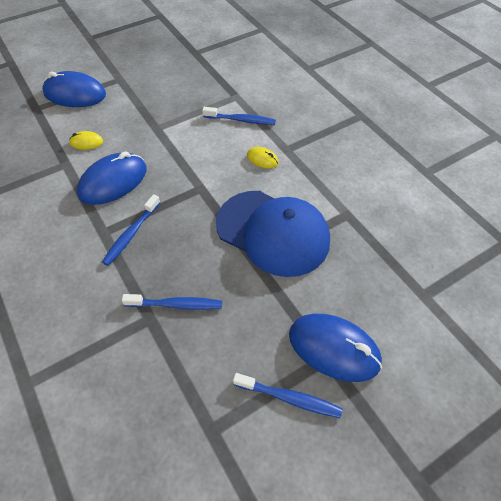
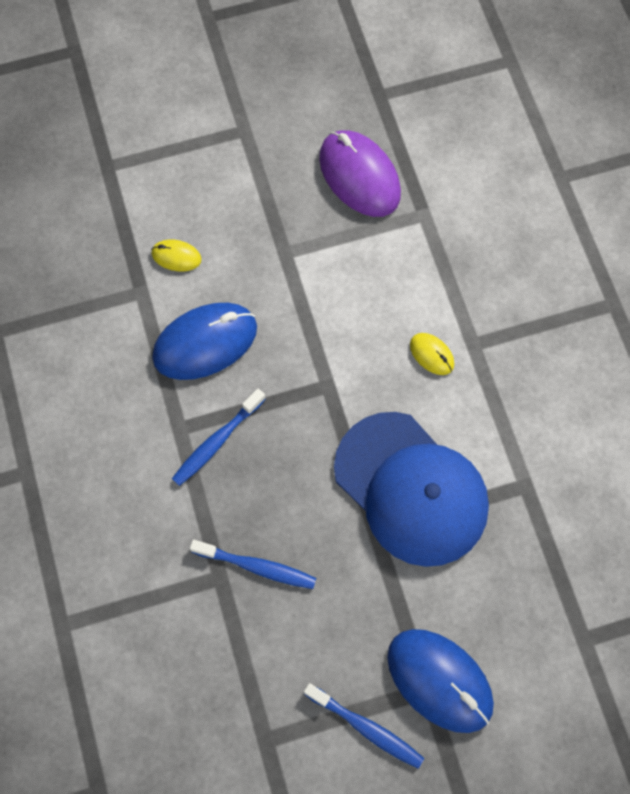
camera: 15 degrees right, 15 degrees up
blue mouse [42,71,106,107] -> none
blue toothbrush [202,107,276,125] -> none
none -> purple mouse [319,130,401,217]

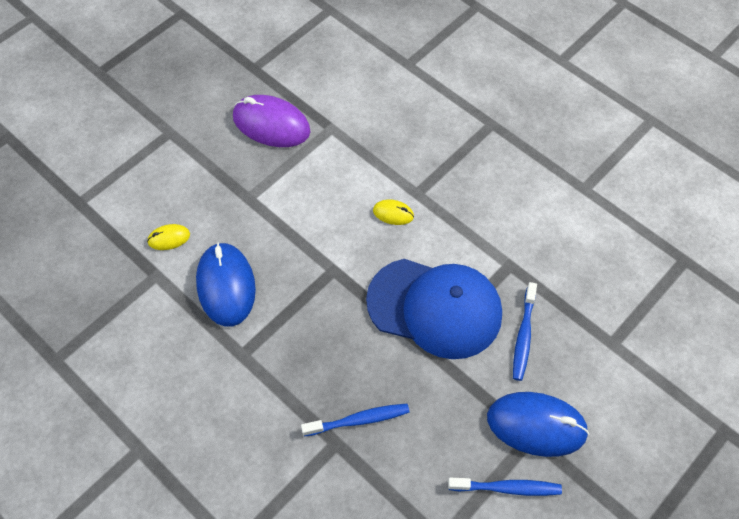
camera: 30 degrees left, 10 degrees down
blue mouse [152,303,257,380] -> blue mouse turned 45 degrees counterclockwise [196,242,256,327]
blue toothbrush [172,389,266,486] -> blue toothbrush moved to [513,282,537,381]

